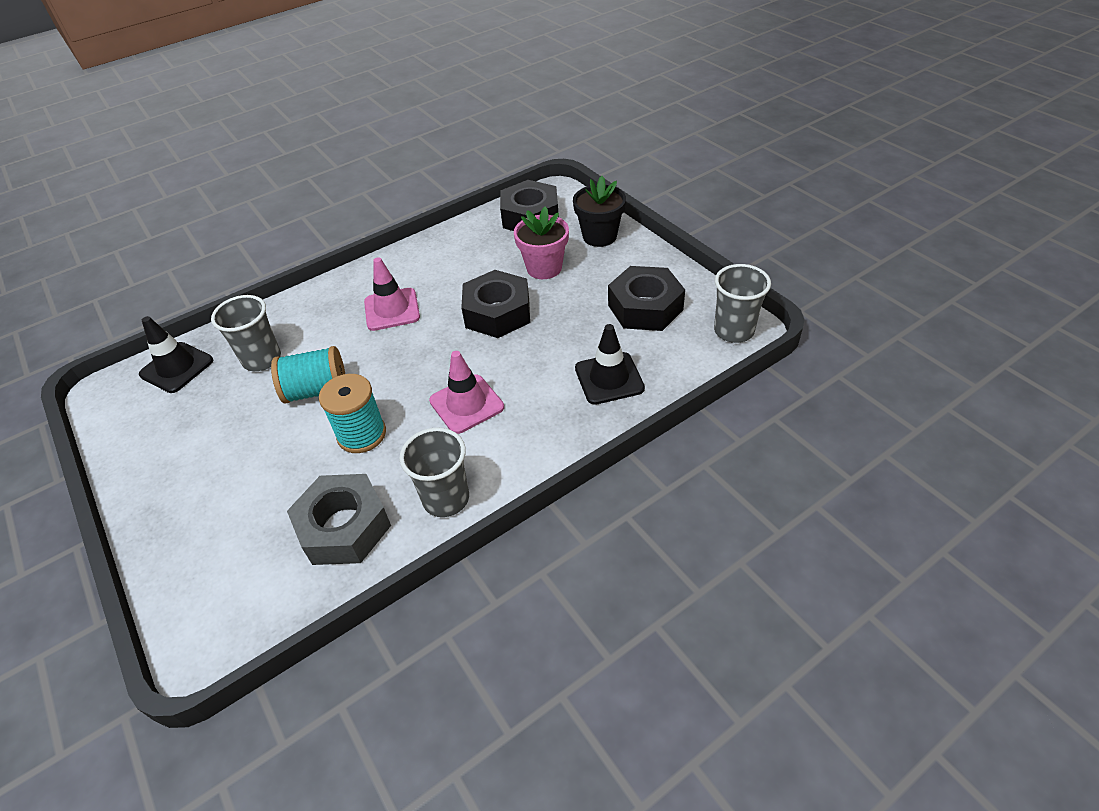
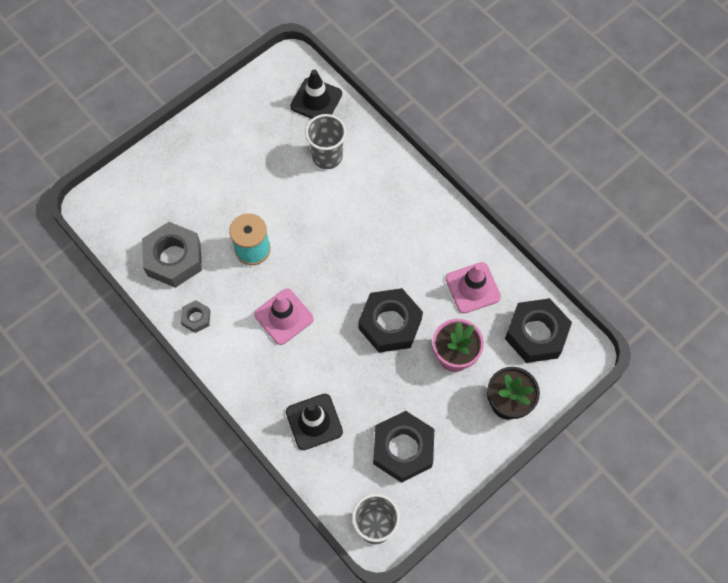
camera: 80 degrees right, 20 degrees up
turquoise spool [271,346,345,404] -> none
pink traffic cone [364,257,420,331] -> pink traffic cone moved to [446,262,501,313]
grey cup [399,427,469,517] -> grey nut [181,300,211,333]

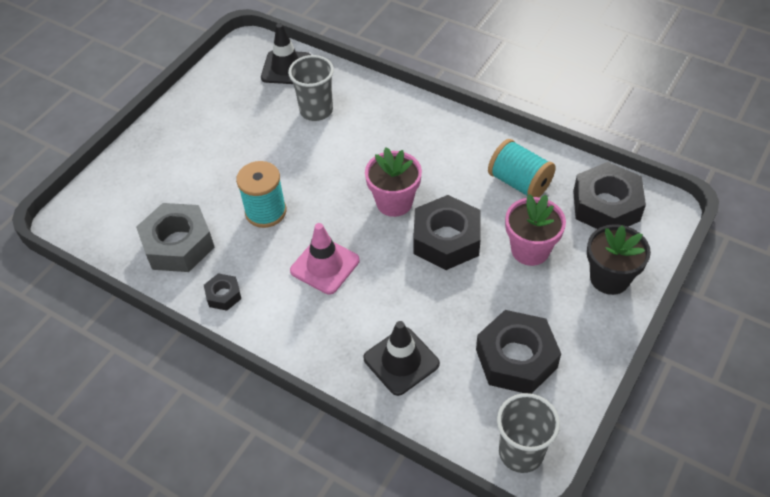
camera: 15 degrees left, 15 degrees down
grey nut [181,300,211,333] -> black nut [204,273,241,311]
pink traffic cone [446,262,501,313] -> turquoise spool [488,139,556,197]
none -> pink flower pot [365,147,422,217]

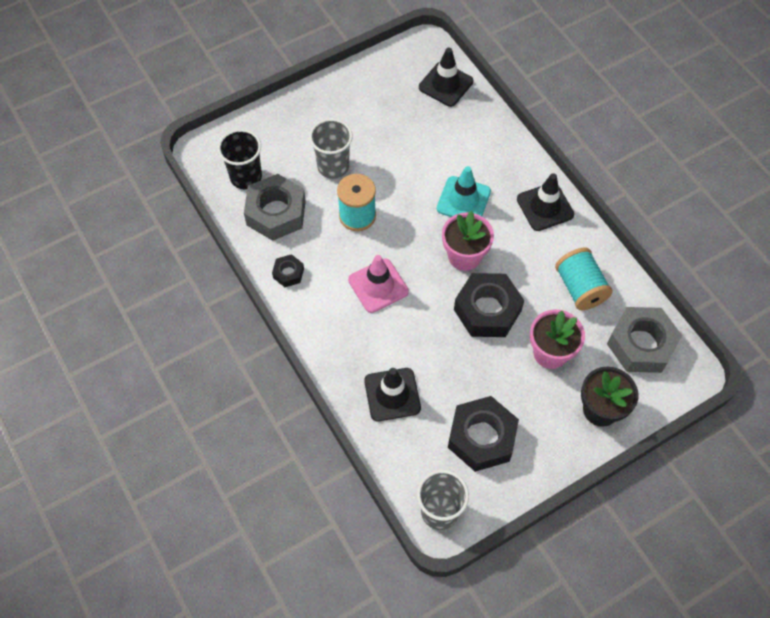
camera: 25 degrees right, 10 degrees up
grey cup [288,55,334,121] -> grey cup moved to [309,118,353,179]
black nut [573,162,646,229] -> grey nut [607,307,682,373]
none -> black cup [218,129,262,189]
none -> turquoise traffic cone [437,166,491,217]
none -> black traffic cone [517,173,574,231]

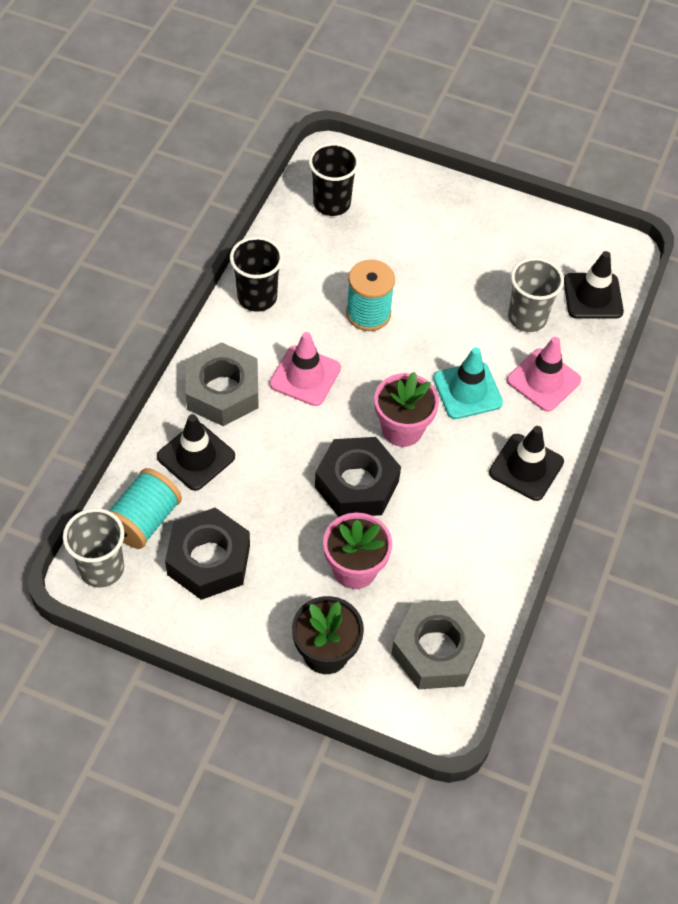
camera: 50 degrees right, 5 degrees down
grey nut [244,174,306,241] -> grey nut moved to [186,342,259,426]
black nut [272,254,304,287] -> black cup [230,237,283,312]
grey cup [309,118,353,179] -> grey cup moved to [508,257,564,332]
turquoise spool [555,248,613,310] -> turquoise spool moved to [109,468,182,549]
none -> pink traffic cone [507,337,581,412]

